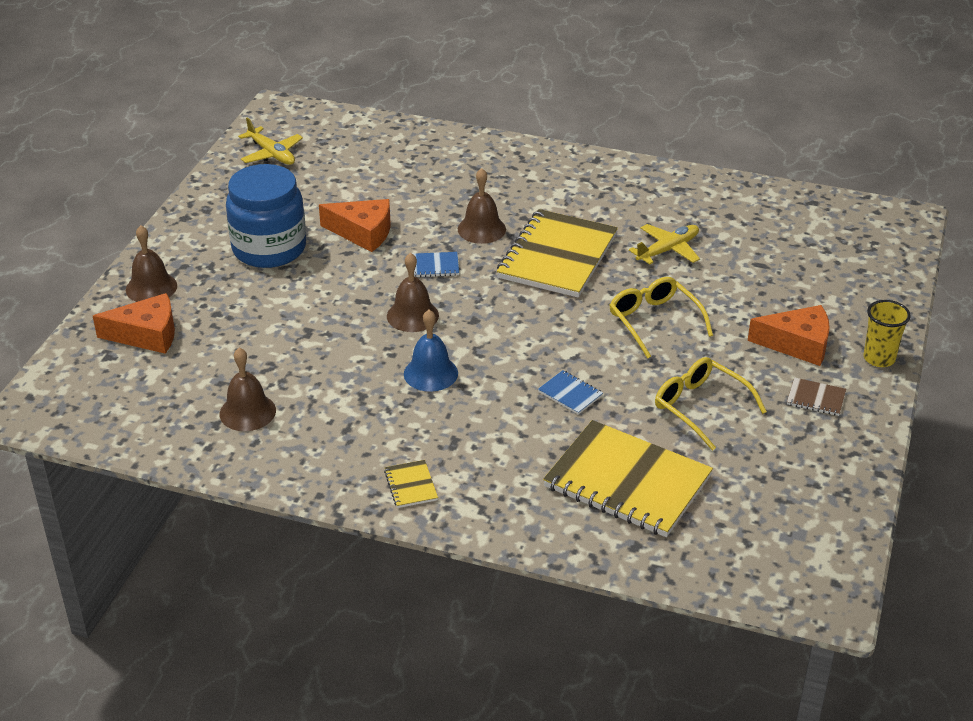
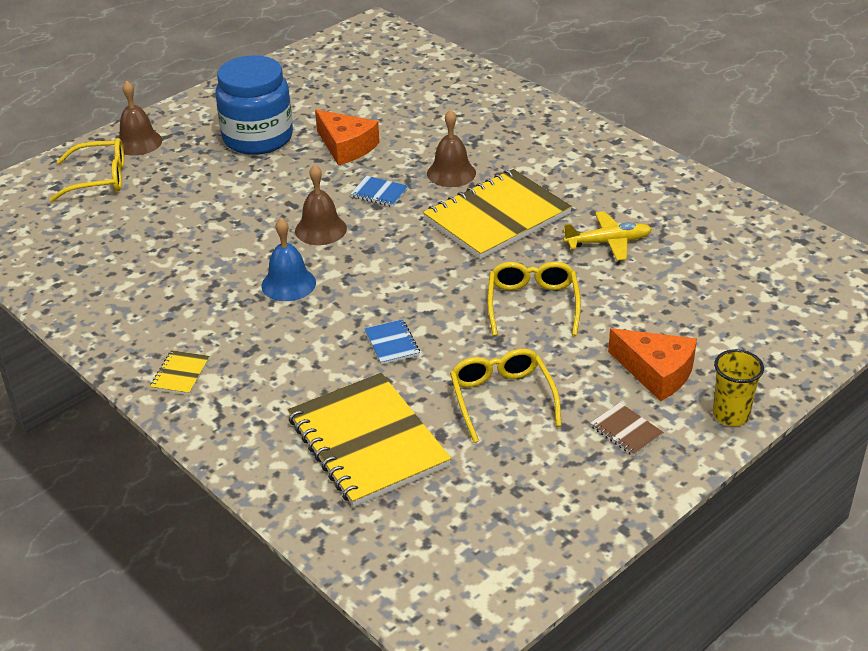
camera: 30 degrees right, 0 degrees up
orange cheese [93,293,175,354] -> yellow glasses [49,138,124,202]
brown bell [220,348,276,431] -> none
yellow plane [238,117,303,165] -> none

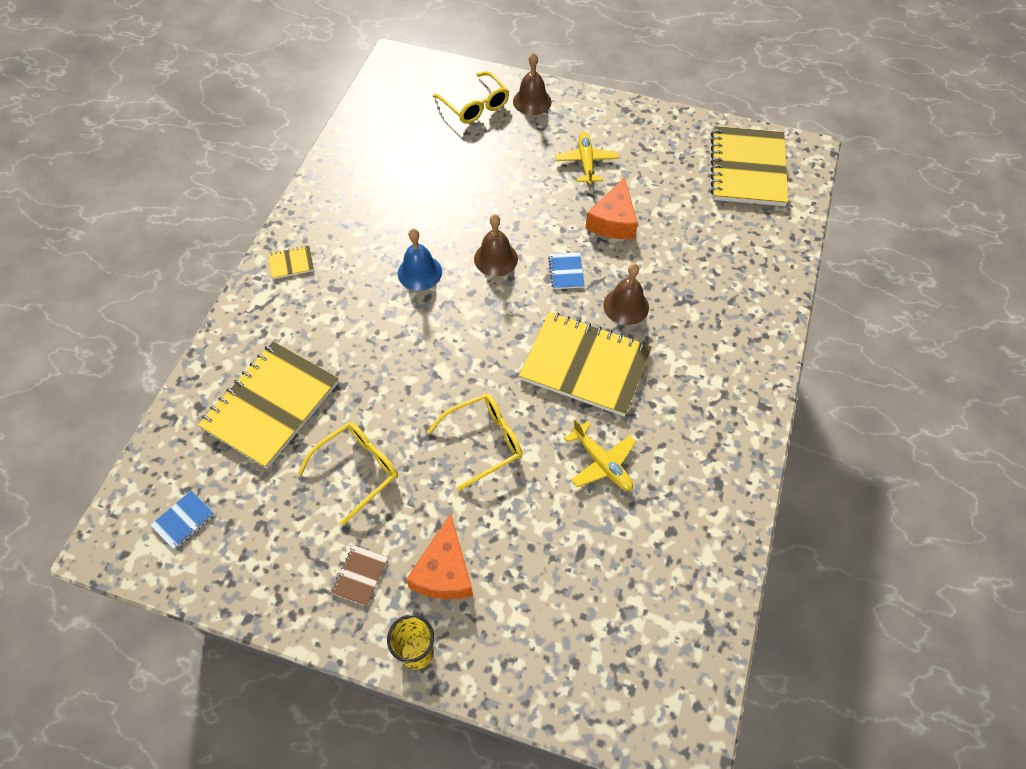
camera: 60 degrees right, 20 degrees up
blue jar [215,55,293,155] -> yellow plane [555,132,618,185]
blue notebook [365,319,420,365] -> blue notebook moved to [150,490,215,550]
none -> yellow notebook [711,126,788,206]

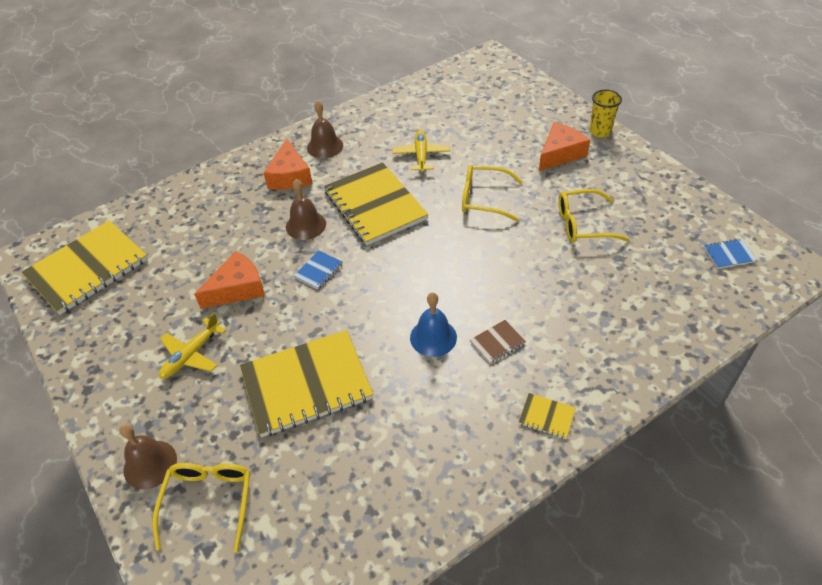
camera: 140 degrees left, 10 degrees down
yellow notebook [198,341,339,469] -> yellow notebook moved to [240,330,374,437]
brown notebook [331,545,388,606] -> brown notebook moved to [470,320,526,364]
brown bell [474,214,518,276] -> brown bell moved to [307,100,343,158]
none -> orange cheese [264,139,312,190]

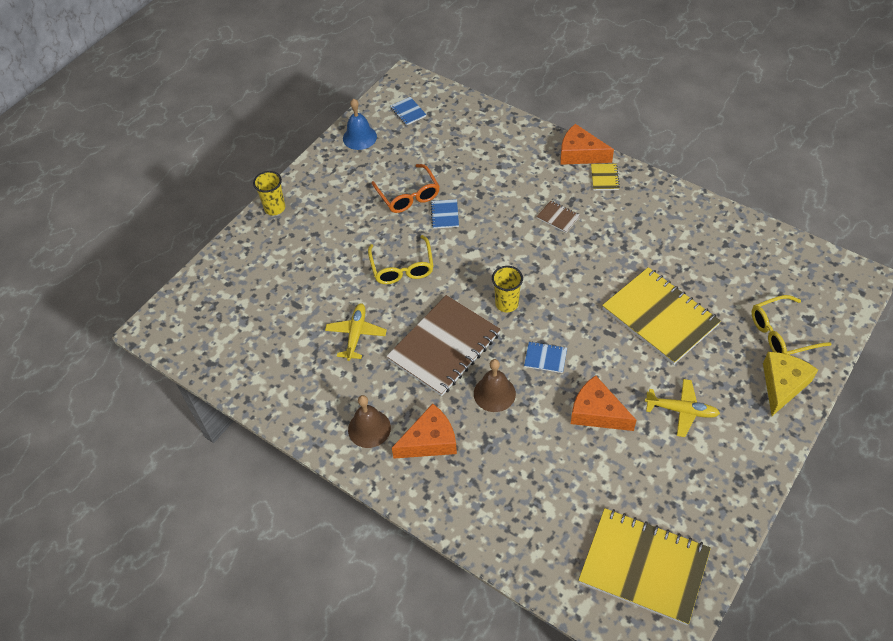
camera: 110 degrees left, 5 degrees up
brown bell [119,424,177,489] -> yellow cheese [763,352,818,416]
yellow notebook [324,162,428,245] -> brown notebook [386,295,501,396]
yellow plane [393,130,450,173] -> yellow plane turned 120 degrees clockwise [325,303,387,361]
blue bell [410,292,457,357] -> blue bell moved to [343,98,377,150]
orange cheese [539,122,590,171] -> orange cheese moved to [560,124,614,165]
yellow glasses [558,189,630,243] -> orange glasses [372,164,440,213]
none -> blue notebook [431,199,459,229]
none -> yellow cup [492,266,523,312]

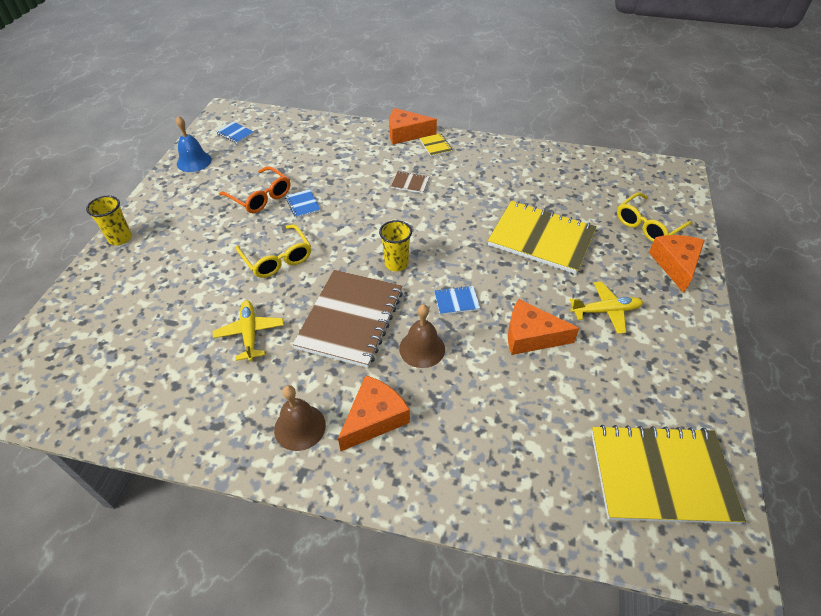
camera: 25 degrees left, 5 degrees down
yellow cheese [763,352,818,416] -> orange cheese [649,235,705,293]

